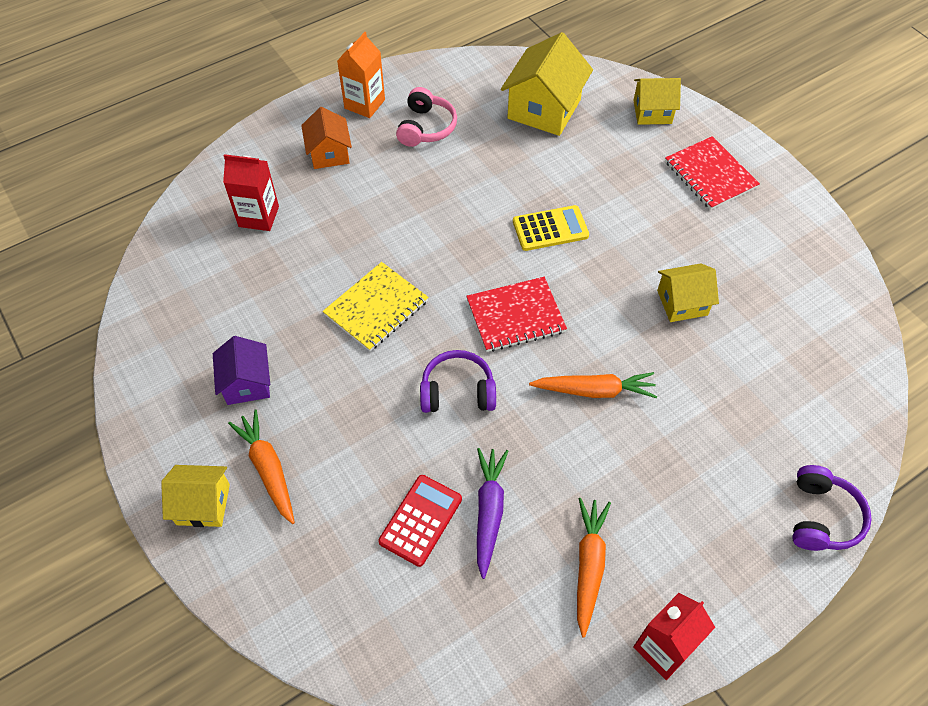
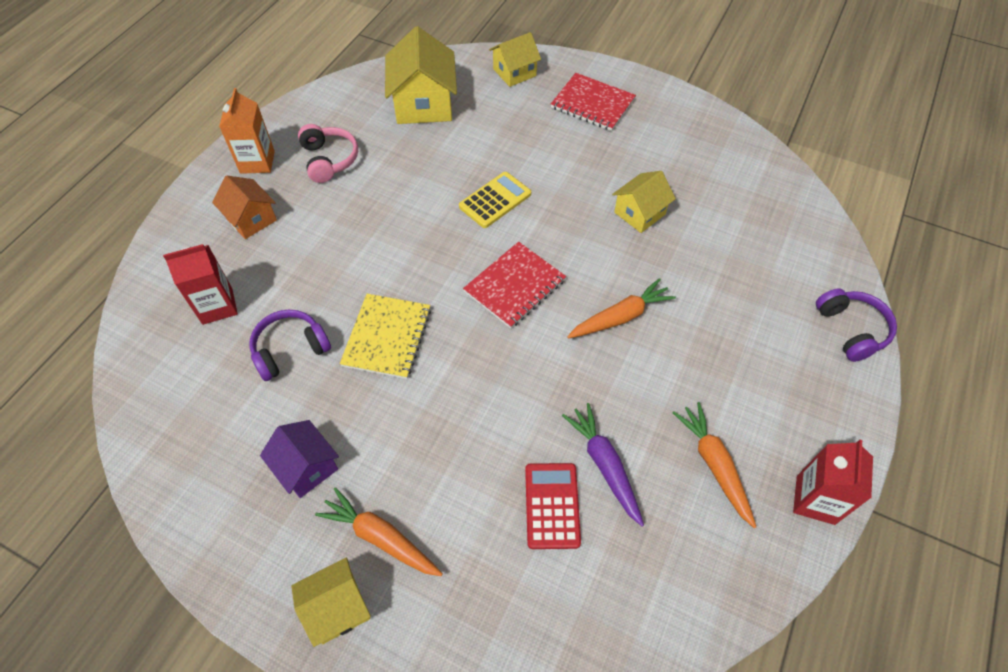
camera: 30 degrees left, 0 degrees up
purple headphones [420,350,496,413] -> purple headphones moved to [250,310,331,381]

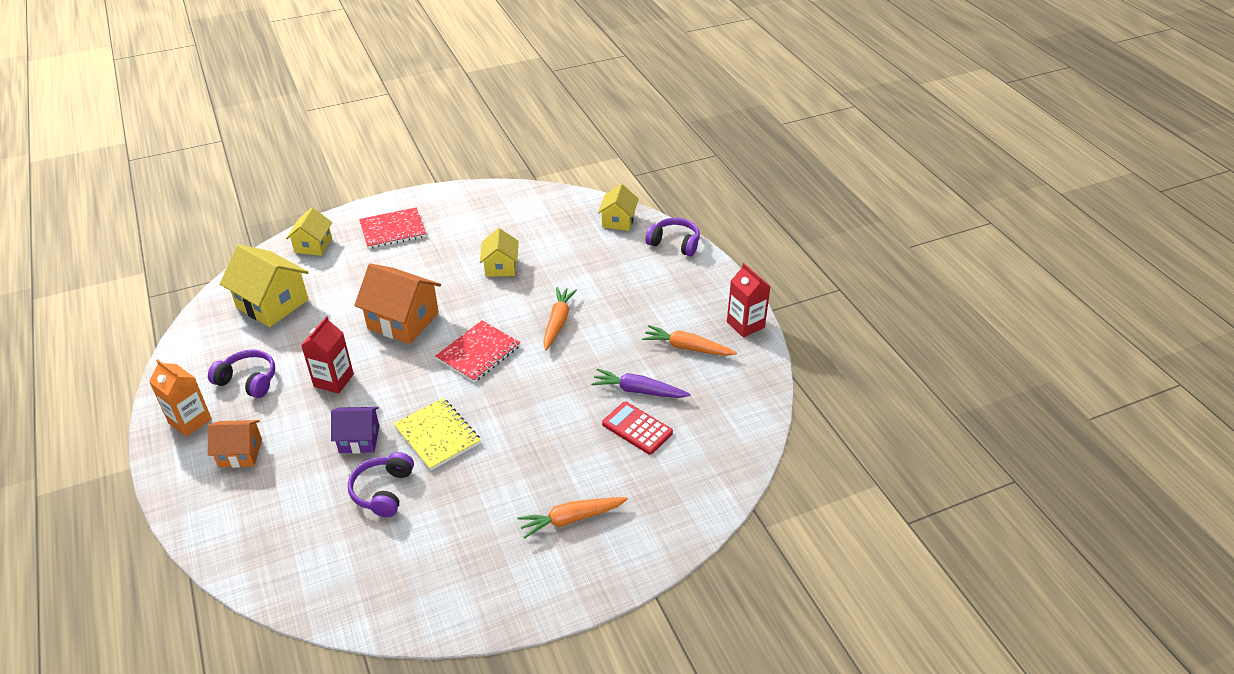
camera: 50 degrees left, 15 degrees down
red carton [163,244,238,325] -> red carton moved to [301,316,354,394]
purple house [260,420,339,498] -> purple house moved to [331,407,379,454]
yellow house [291,558,371,647] -> yellow house moved to [598,184,639,231]
pink headphones [298,124,358,183] -> purple headphones [208,350,275,398]
yellow calculator [459,172,531,228] -> orange house [354,263,441,344]
red notebook [463,242,566,328] -> red notebook turned 45 degrees clockwise [435,320,520,383]

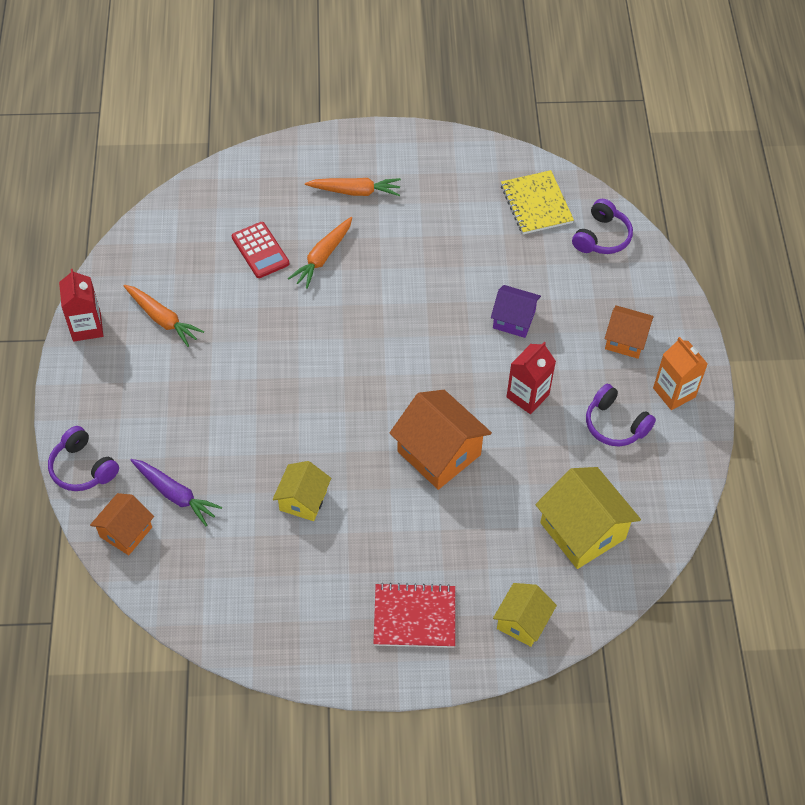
camera: 160 degrees left, 15 degrees up
purple headphones [348,452,414,517] -> purple headphones moved to [572,199,633,254]
yellow notebook [393,398,481,471] -> yellow notebook moved to [501,170,574,234]
red notebook [435,320,520,383] -> none
orange carrot [543,287,577,350] -> orange carrot moved to [288,217,352,289]
purple carrot [591,369,691,398] -> purple carrot moved to [130,459,222,526]
yellow house [598,184,639,231] -> orange house [90,493,154,555]

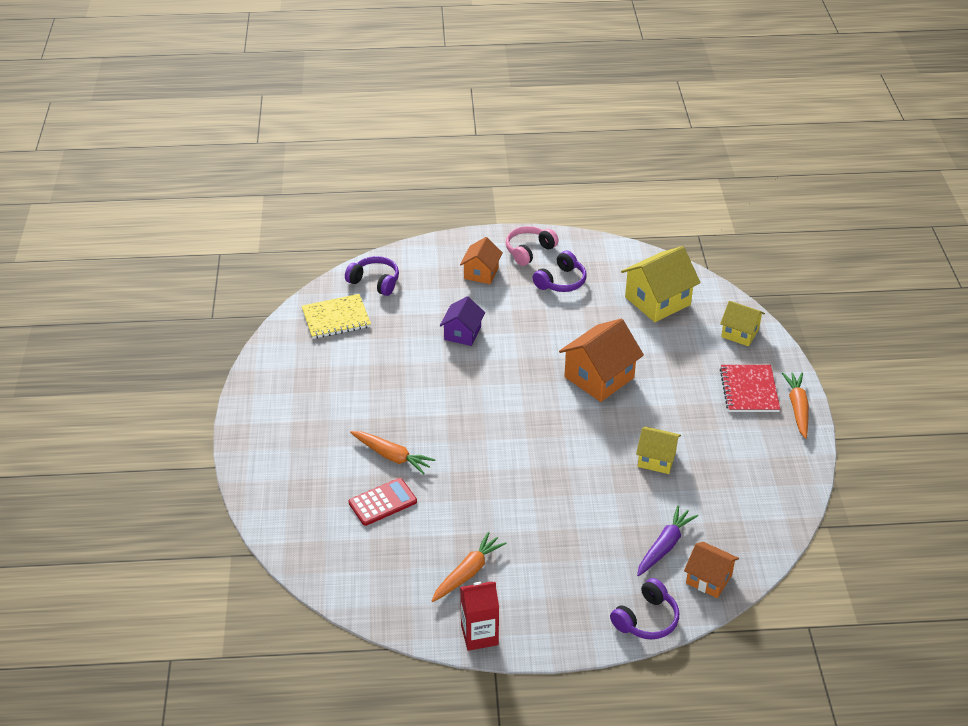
camera: 90 degrees left, 15 degrees down
orange carrot [305,178,401,196] -> orange carrot moved to [782,372,809,439]
red carton [506,342,556,414] -> none
orange carton [653,337,708,410] -> pink headphones [506,226,558,266]

